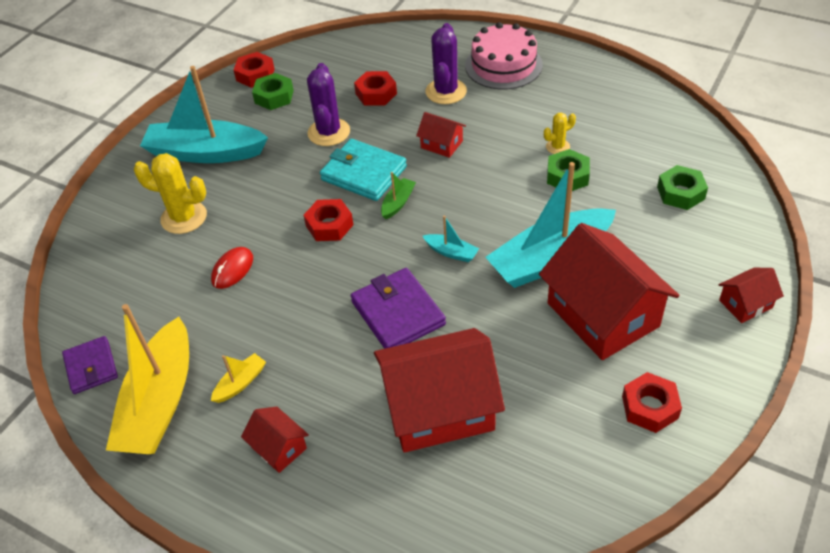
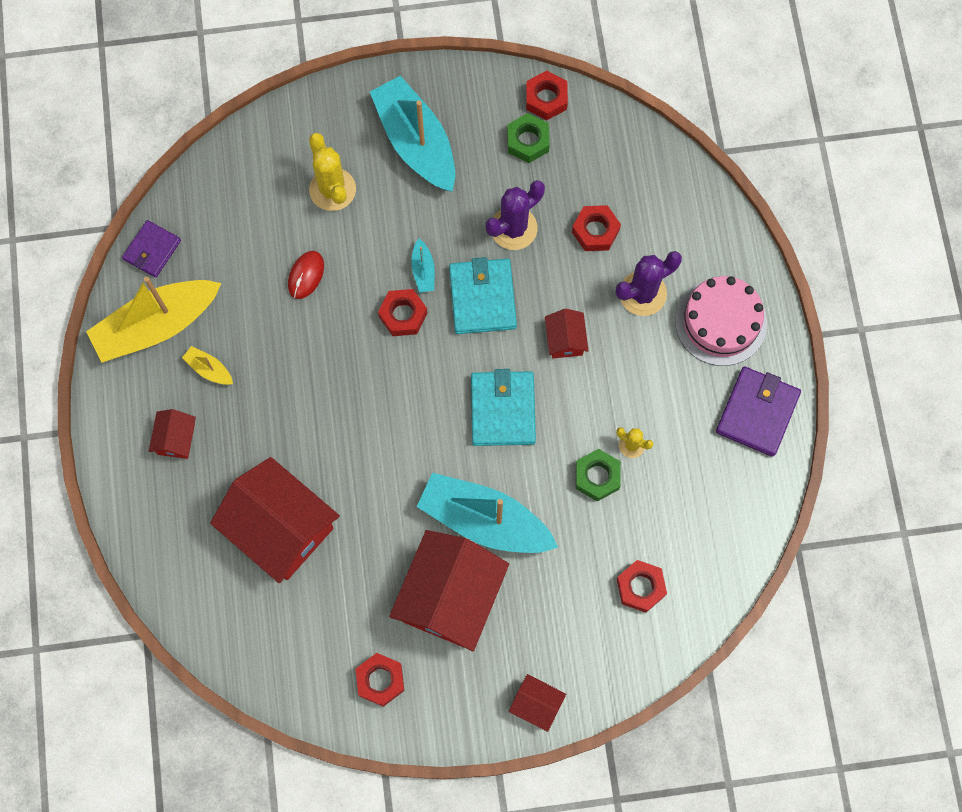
camera: 50 degrees right, 25 degrees up
red mouse [211,247,253,289] -> red mouse turned 60 degrees counterclockwise [288,251,324,299]
yellow boat [211,353,266,403] -> yellow boat turned 150 degrees counterclockwise [182,346,233,385]
purple wallet [351,268,446,349] -> purple wallet moved to [716,366,801,457]
green boat [381,172,416,219] -> none
turquoise boat [423,216,479,262] -> turquoise boat moved to [411,239,435,293]
green nut [657,165,708,210] -> red nut [617,560,667,613]
none -> turquoise wallet [471,369,536,446]

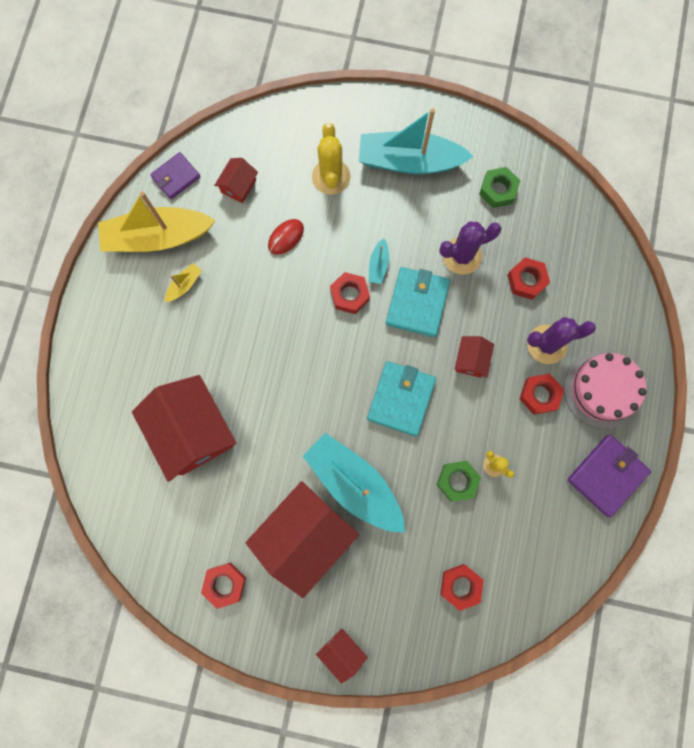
camera: 20 degrees right, 5 degrees up
red house [149,409,196,459] -> red house moved to [214,158,258,203]
yellow boat [182,346,233,385] -> yellow boat turned 75 degrees clockwise [165,263,202,302]
turquoise boat [370,76,455,192] -> turquoise boat turned 75 degrees counterclockwise [359,108,474,174]
red nut [526,71,568,120] -> red nut moved to [520,374,564,415]

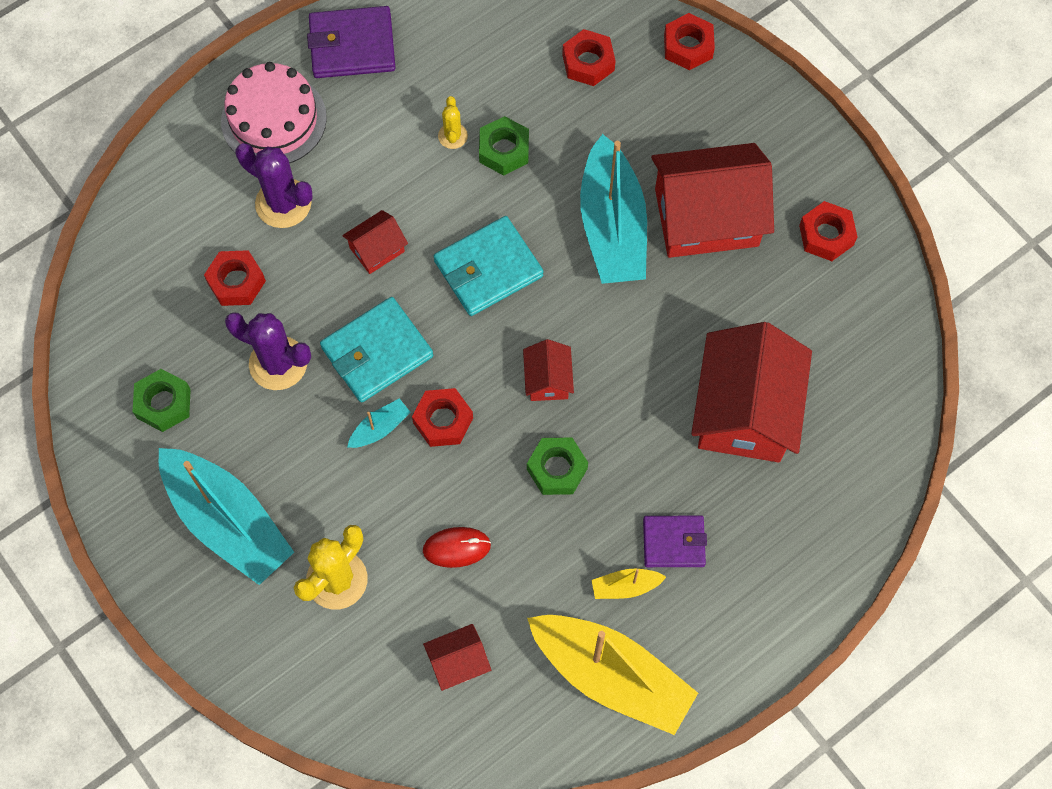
camera: 140 degrees left, 10 degrees down
purple wallet [150,152,200,199] -> purple wallet moved to [643,516,707,567]
red house [316,629,368,684] -> red house moved to [523,339,574,401]
red nut [520,374,564,415] -> red nut moved to [664,13,715,70]
none -> green nut [527,438,588,495]

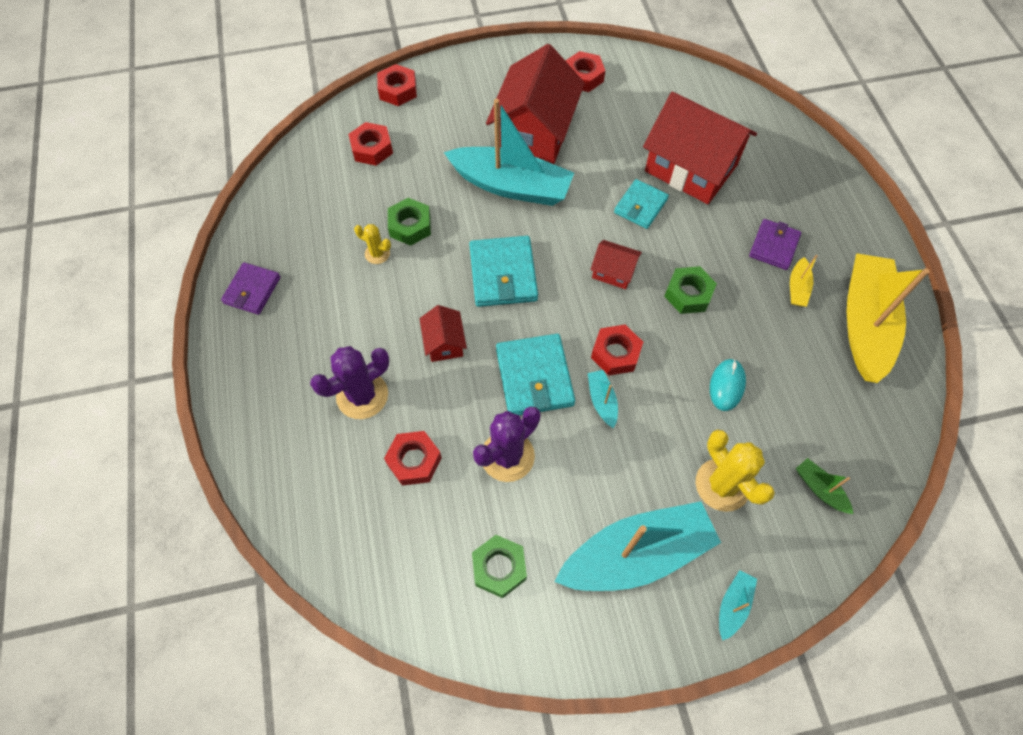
camera: 65 degrees left, 5 degrees down
pink cake [221,62,327,163] -> none
purple wallet [307,6,396,78] -> purple wallet [221,262,281,315], size x0.65
red mouse [423,527,491,568] -> turquoise mouse [710,359,746,411]
red house [423,624,491,691] -> none
yellow boat [527,615,698,735] -> yellow boat turned 45 degrees counterclockwise [847,253,930,383]
none -> turquoise wallet [614,179,669,229]
none -> turquoise boat [719,570,757,641]
none -> green boat [796,458,853,514]

